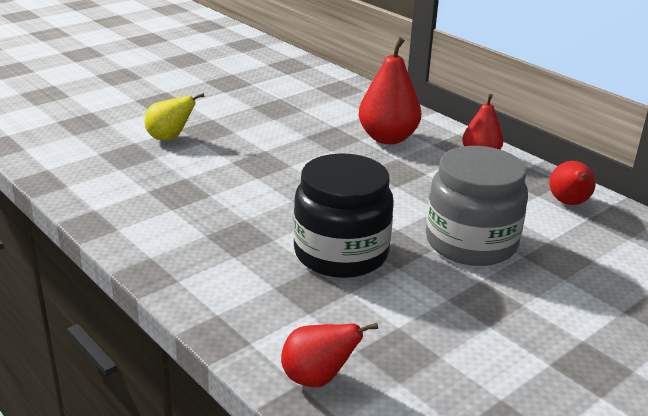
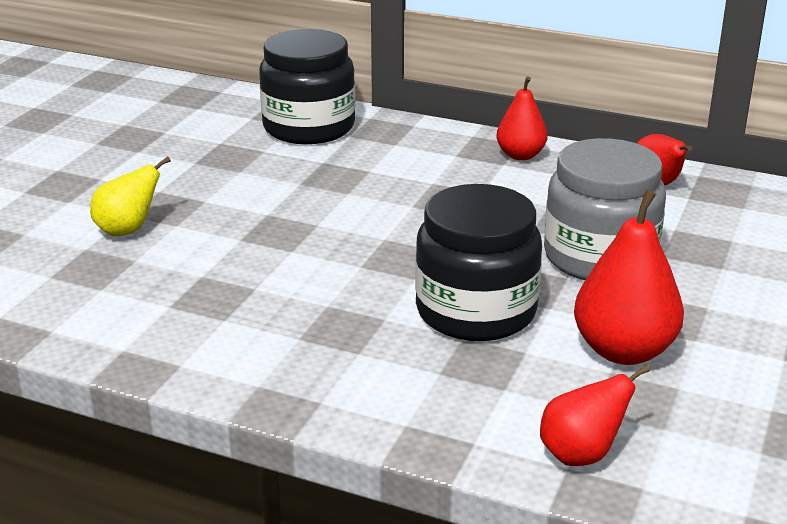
camera: 25 degrees left, 0 degrees up
red pear [358,37,421,144] -> red pear moved to [574,189,684,365]
none -> black jar [259,29,355,144]

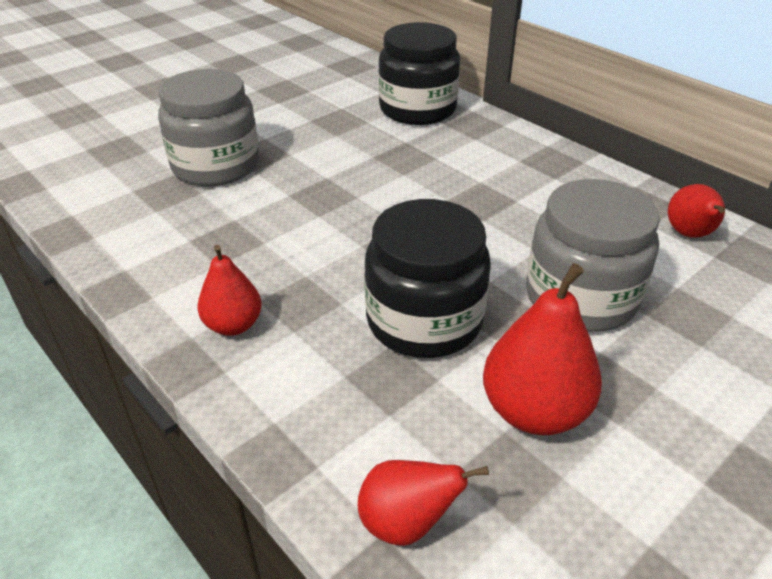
camera: 25 degrees right, 10 degrees up
yellow pear [90,157,171,236] -> grey jar [158,69,259,186]
red pear [497,76,548,160] -> red pear moved to [197,245,262,336]

